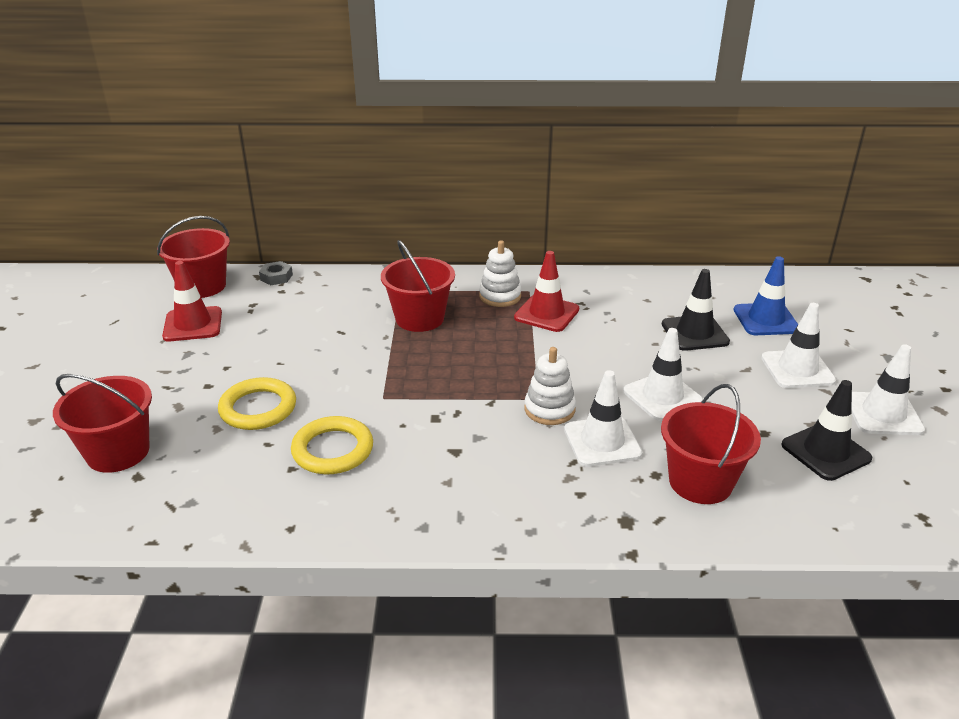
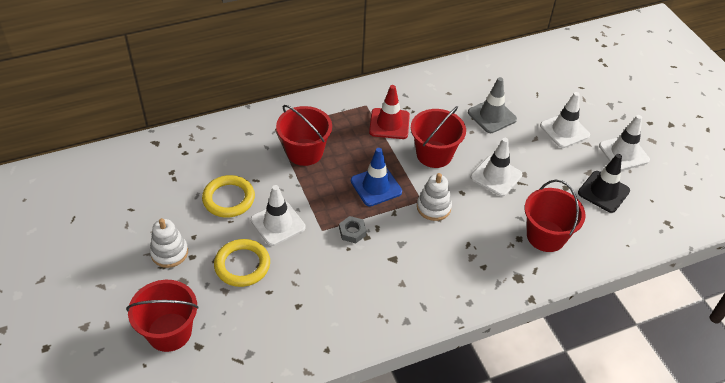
camera: 25 degrees left, 15 degrees up
red bucket [157,216,230,298] -> red bucket moved to [411,106,466,168]
red traffic cone [162,261,222,341] -> none
grey nut [259,261,293,285] -> grey nut moved to [339,216,367,243]
yellow ring [291,416,373,474] -> yellow ring moved to [202,175,255,218]
white stacking toy [479,241,522,307] -> white stacking toy moved to [150,218,188,268]
white traffic cone [564,370,642,467] -> white traffic cone moved to [251,185,306,246]
black traffic cone [662,269,730,351] -> grey traffic cone [468,77,517,133]
blue traffic cone [733,256,798,335] -> blue traffic cone moved to [351,148,402,206]

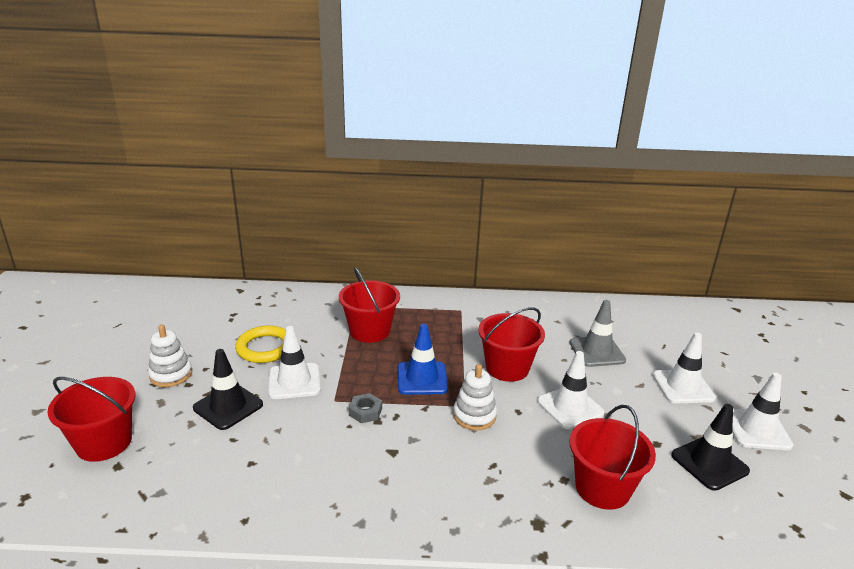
camera: 25 degrees right, 20 degrees down
yellow ring [214,239,270,287] -> black traffic cone [193,349,263,430]
red traffic cone [369,85,410,139] -> none

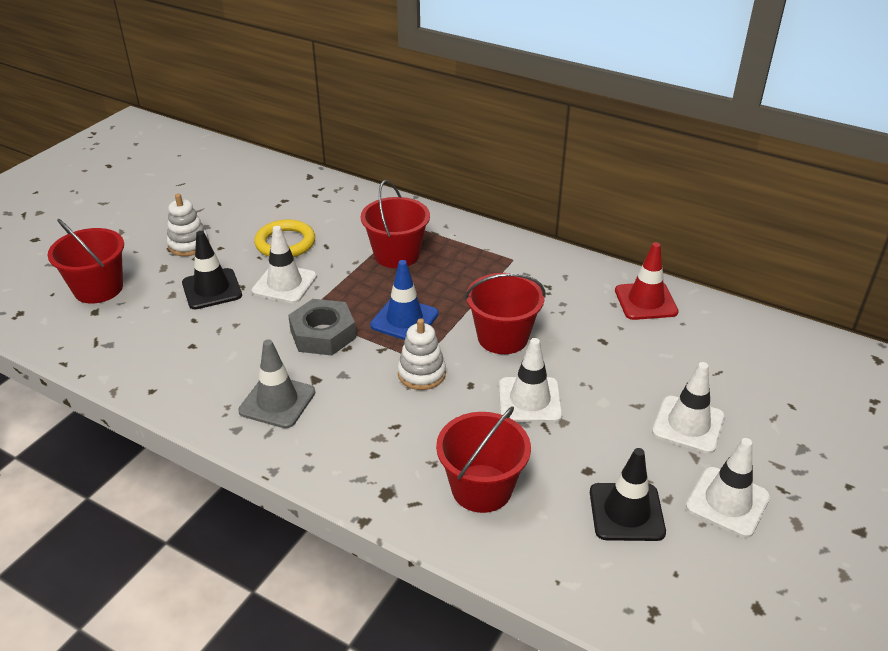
camera: 30 degrees right, 10 degrees up
grey nut [349,393,382,423] -> grey nut [288,299,356,356], size x1.86
grey traffic cone [570,300,626,367] -> grey traffic cone moved to [238,339,315,428]
none -> red traffic cone [615,242,679,320]

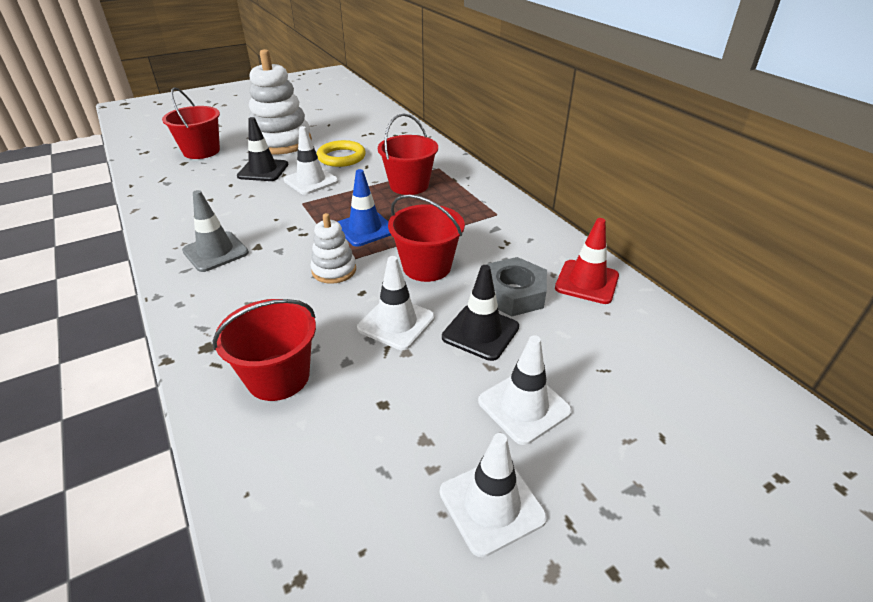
camera: 30 degrees right, 0 degrees up
white stacking toy [167,194,209,256] -> white stacking toy [248,49,312,154], size x1.94
grey nut [288,299,356,356] -> grey nut moved to [486,257,547,317]
black traffic cone [590,448,666,541] -> black traffic cone moved to [442,265,519,361]

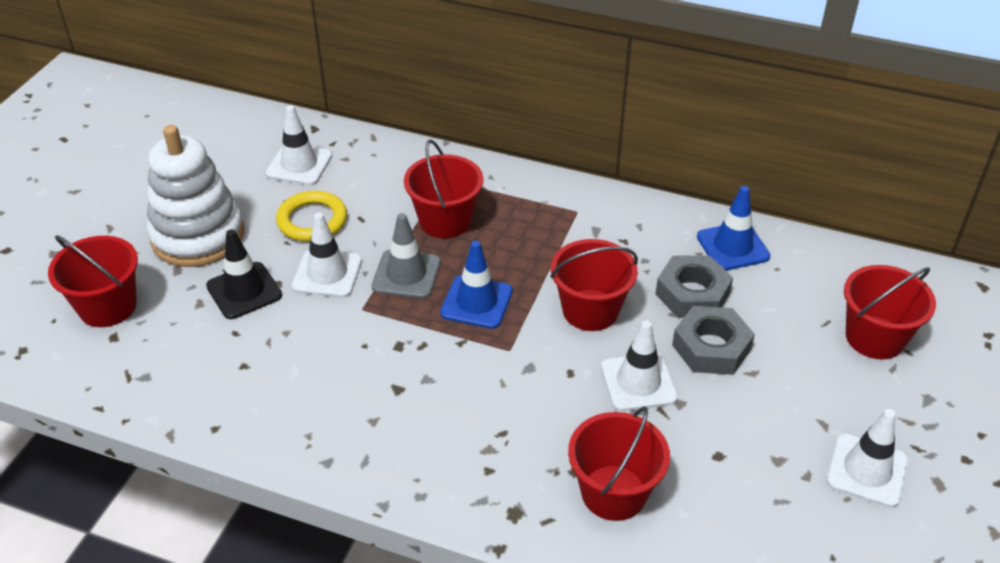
camera: 40 degrees left, 5 degrees up
grey traffic cone [182,190,249,272] -> grey traffic cone moved to [372,213,441,299]
white stacking toy [310,213,356,284] -> none
black traffic cone [442,265,519,361] -> grey nut [672,306,755,375]
white traffic cone [478,335,572,445] -> white traffic cone moved to [266,105,332,185]
red traffic cone [555,218,619,304] -> blue traffic cone [697,186,770,271]
none -> red bucket [844,265,936,359]

